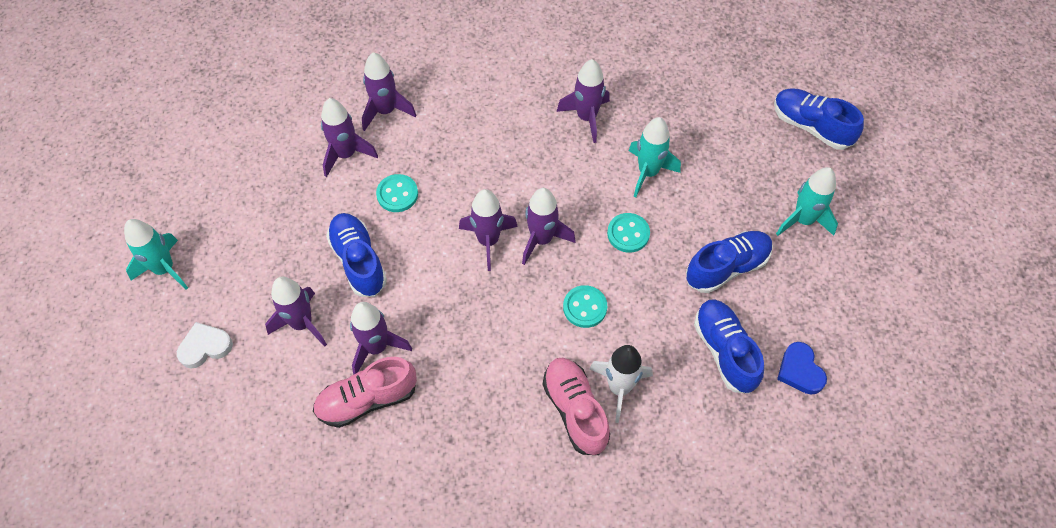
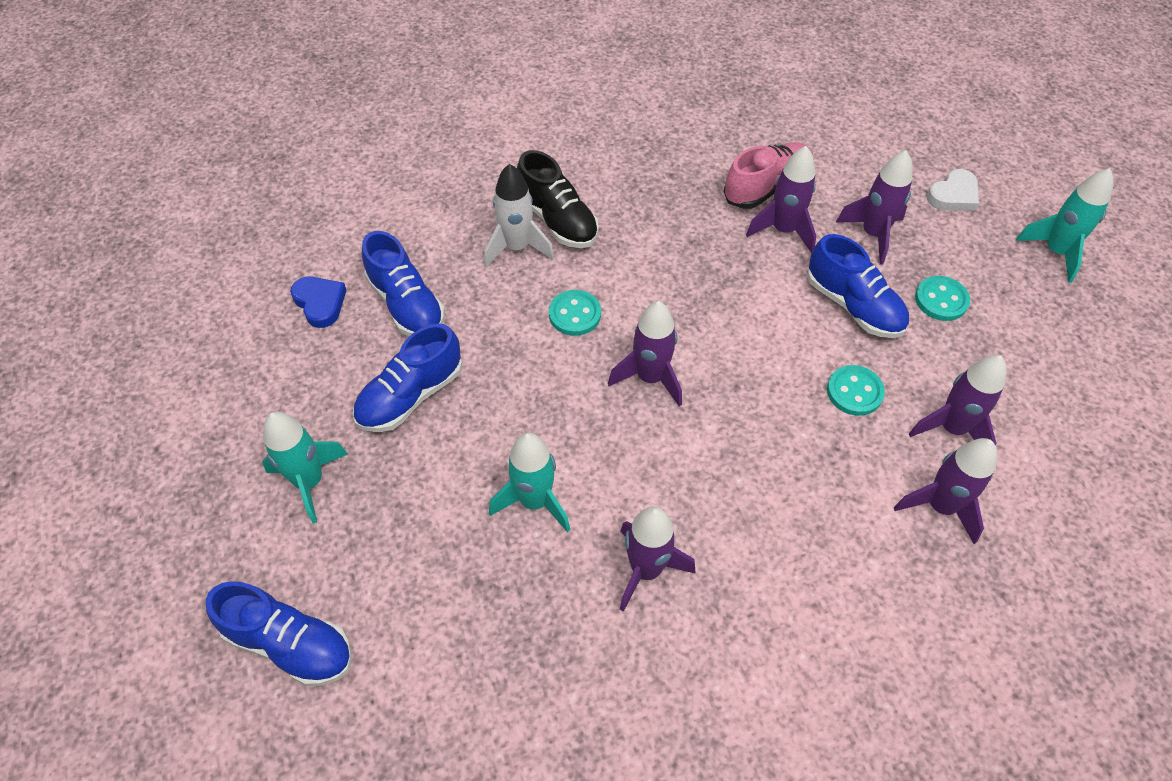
camera: 165 degrees right, 5 degrees down
purple rocket [459,189,518,271] -> none
pink shoe [543,358,610,455] -> black shoe [517,150,599,248]
turquoise button [607,213,650,253] -> turquoise button moved to [915,276,970,321]

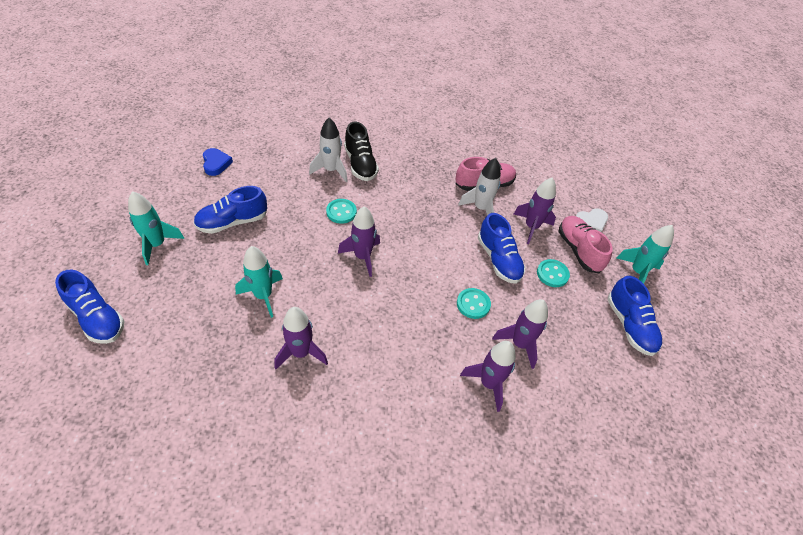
camera: 15 degrees right, 5 degrees down
blue shoe [362,231,445,336] -> blue shoe moved to [608,276,662,356]
purple rocket [746,146,816,253] -> white rocket [458,158,501,215]
none -> pink shoe [558,216,613,273]

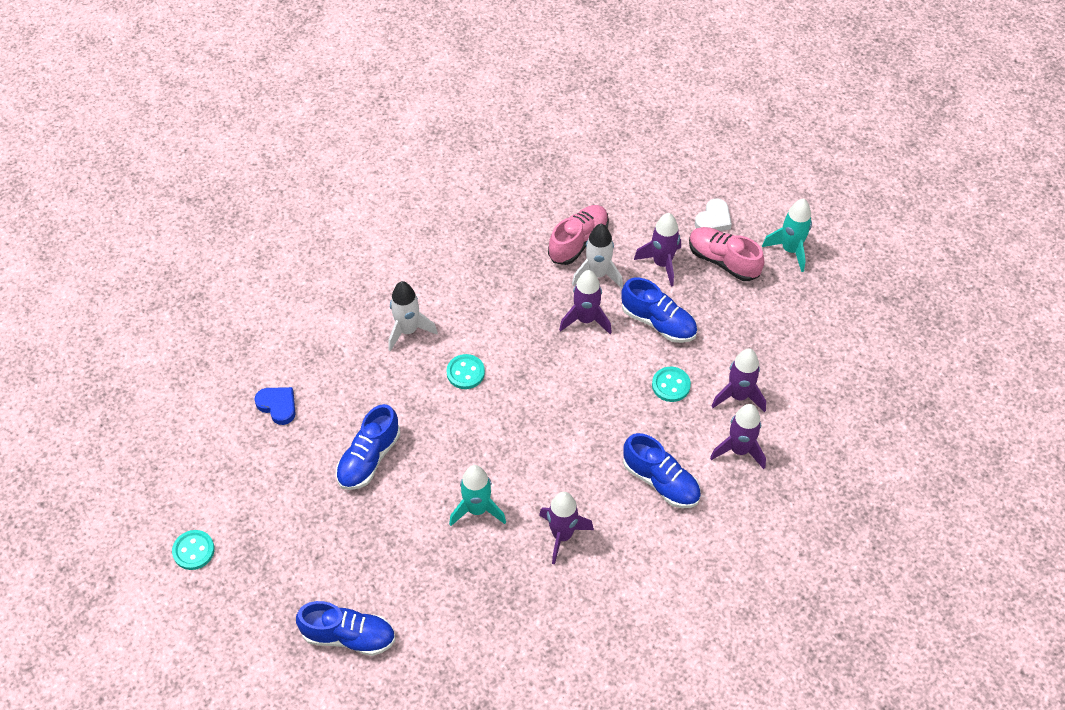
camera: 30 degrees left, 5 degrees up
turquoise rocket [128,191,184,265] -> none
purple rocket [338,206,380,277] -> purple rocket moved to [559,270,612,334]
black shoe [344,122,379,181] -> none
turquoise button [537,259,570,287] -> turquoise button moved to [172,530,215,570]
blue shoe [608,276,662,356] -> blue shoe moved to [623,433,701,508]

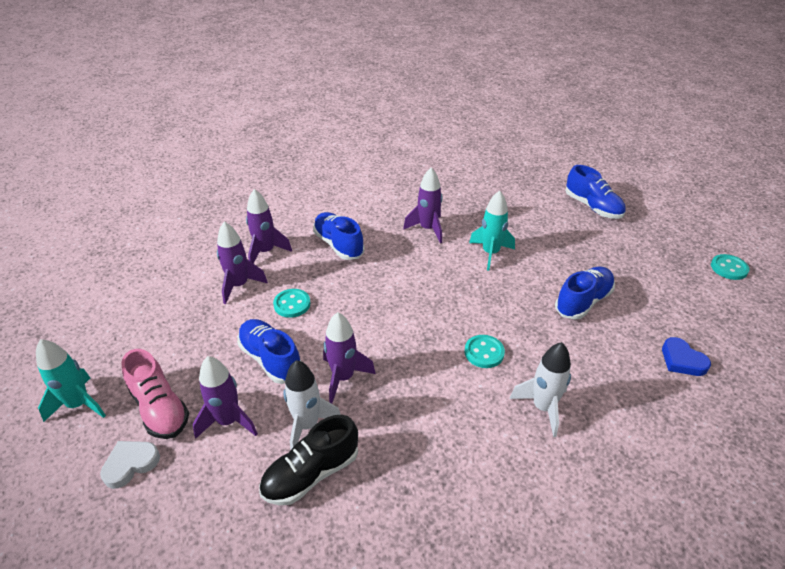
camera: 165 degrees left, 15 degrees down
blue shoe [296,601,395,656] -> blue shoe turned 150 degrees counterclockwise [565,165,625,219]
pink shoe [548,205,609,265] -> black shoe [259,415,358,505]

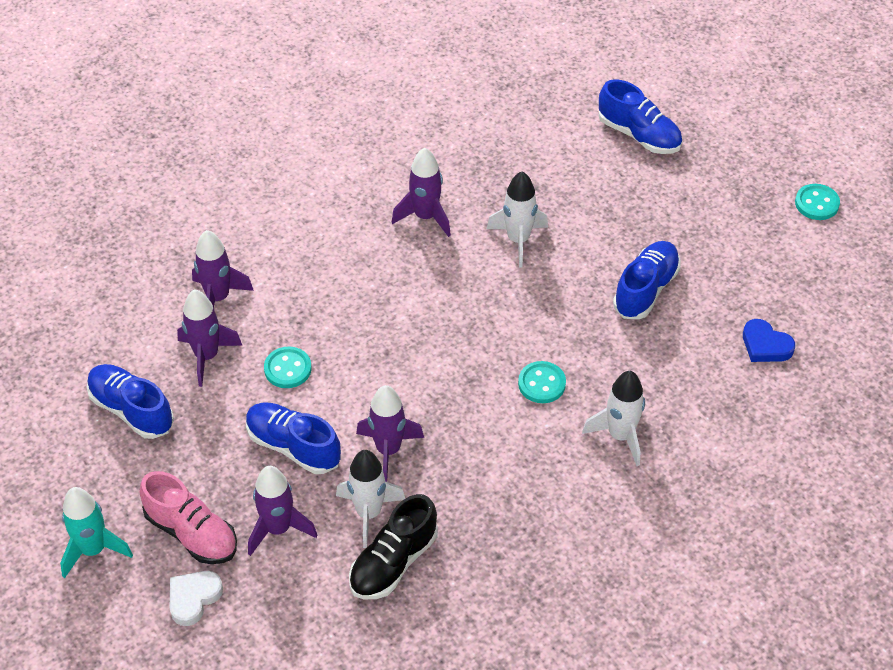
camera: 15 degrees left, 10 degrees up
blue shoe [313,212,365,260] -> blue shoe moved to [87,364,174,439]
turquoise rocket [469,191,515,271] -> white rocket [487,171,548,268]

